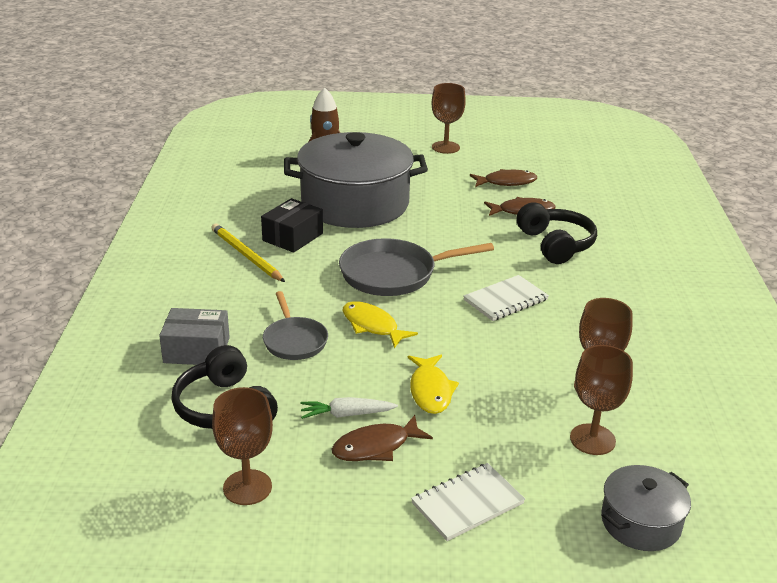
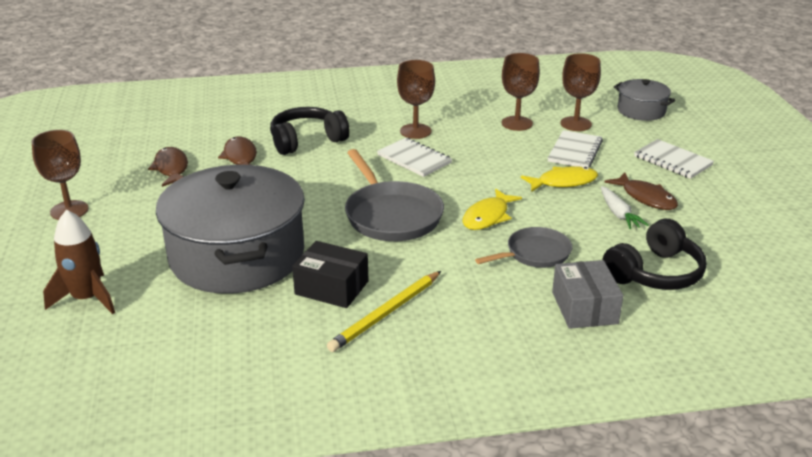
camera: 100 degrees left, 0 degrees up
brown goblet [212,387,273,505] -> brown goblet moved to [397,60,435,139]
none -> white notebook [548,130,603,168]

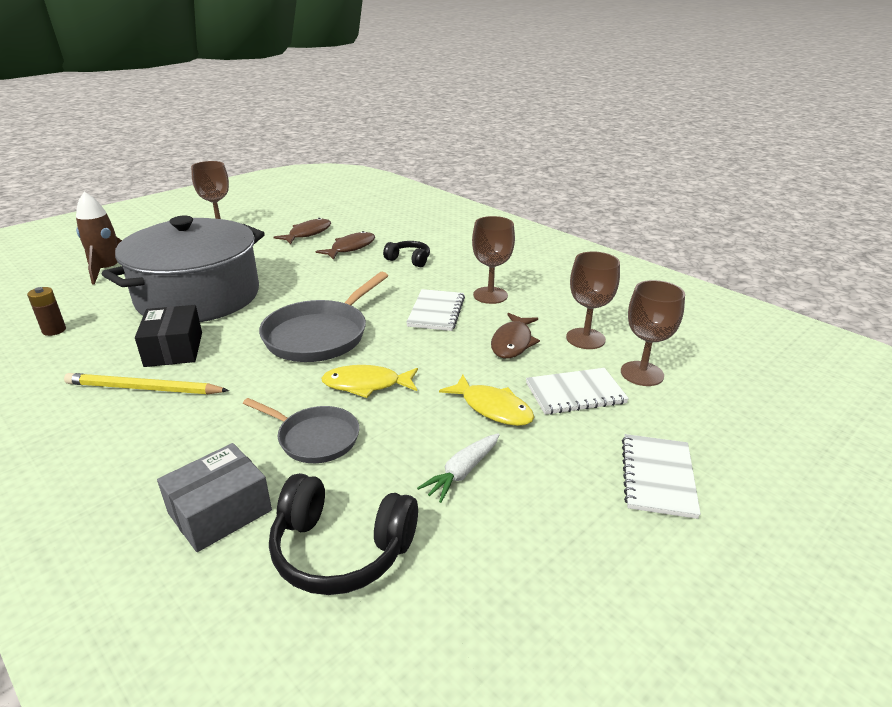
camera: 55 degrees right, 0 degrees up
black headphones [270,107,350,155] -> black headphones [383,241,430,267], size x0.60
brown fish [604,172,678,210] -> brown fish moved to [491,313,540,359]
grey pot [614,79,675,121] -> none
none -> brown battery [27,287,66,336]

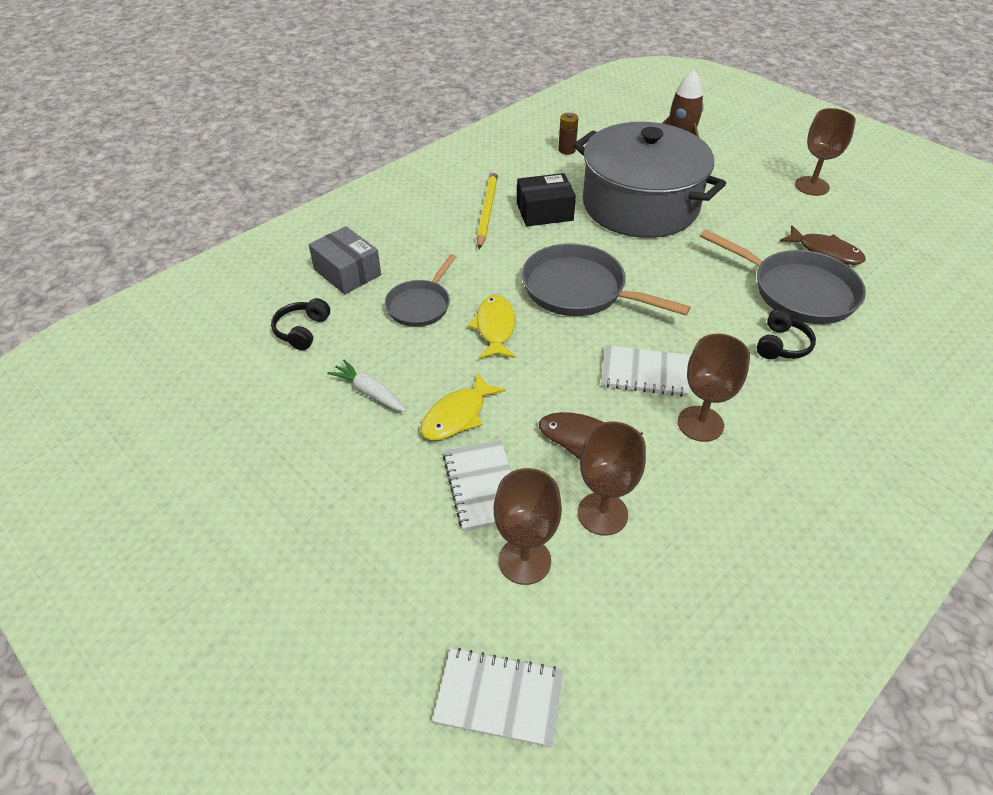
camera: 90 degrees right, 15 degrees up
black headphones [269,473,418,595] -> black headphones [271,298,330,350], size x0.60
brown fish [316,231,375,260] -> grey pan [700,229,866,324]
white notebook [622,434,701,519] -> white notebook moved to [432,648,564,748]

